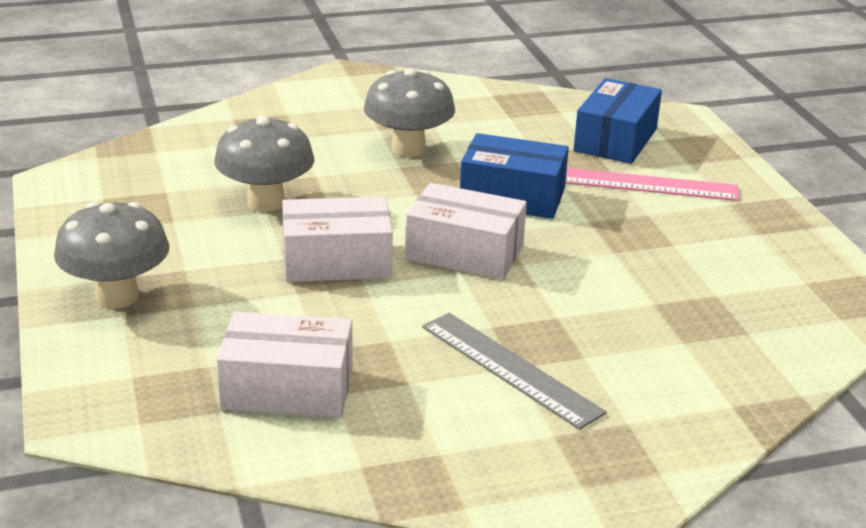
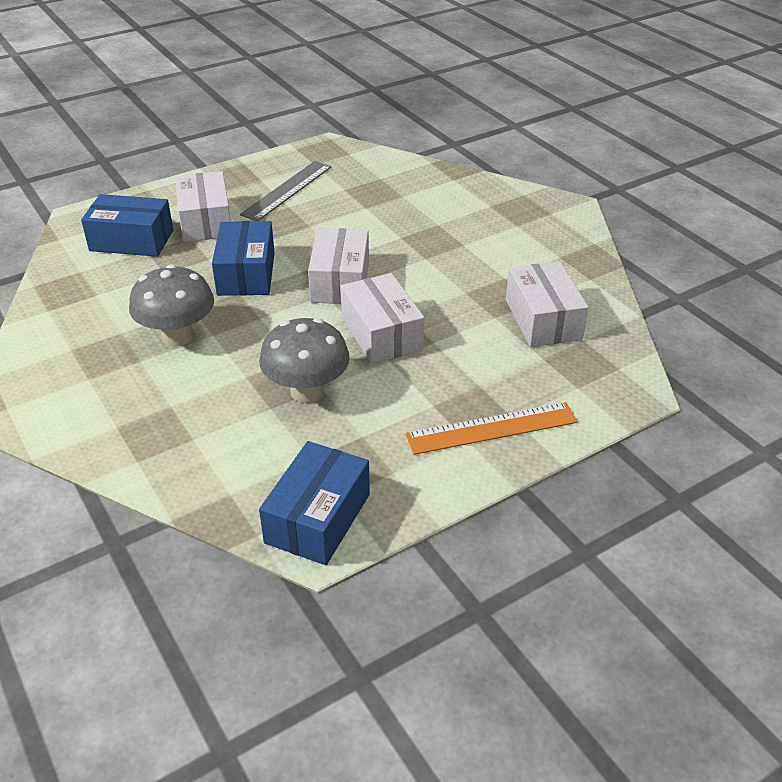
camera: 105 degrees left, 10 degrees up
grey mushroom [54,202,169,309] -> orange ruler [406,402,578,455]
grey ruler [422,313,607,430] -> grey ruler moved to [240,161,332,221]
pink ruler [565,168,739,201] -> white box [175,171,231,242]
none -> blue box [259,441,370,565]

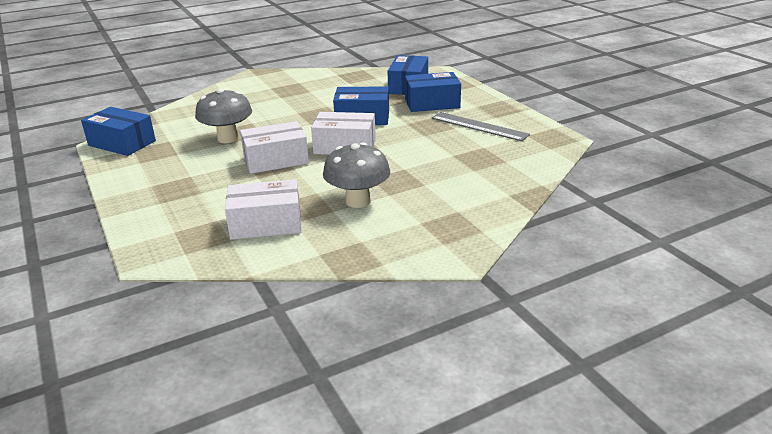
camera: 95 degrees right, 10 degrees down
grey mushroom [129,264,214,346] -> grey mushroom moved to [323,142,390,208]
white box [175,171,231,242] -> blue box [405,72,461,112]
orange ruler [406,402,578,455] -> none

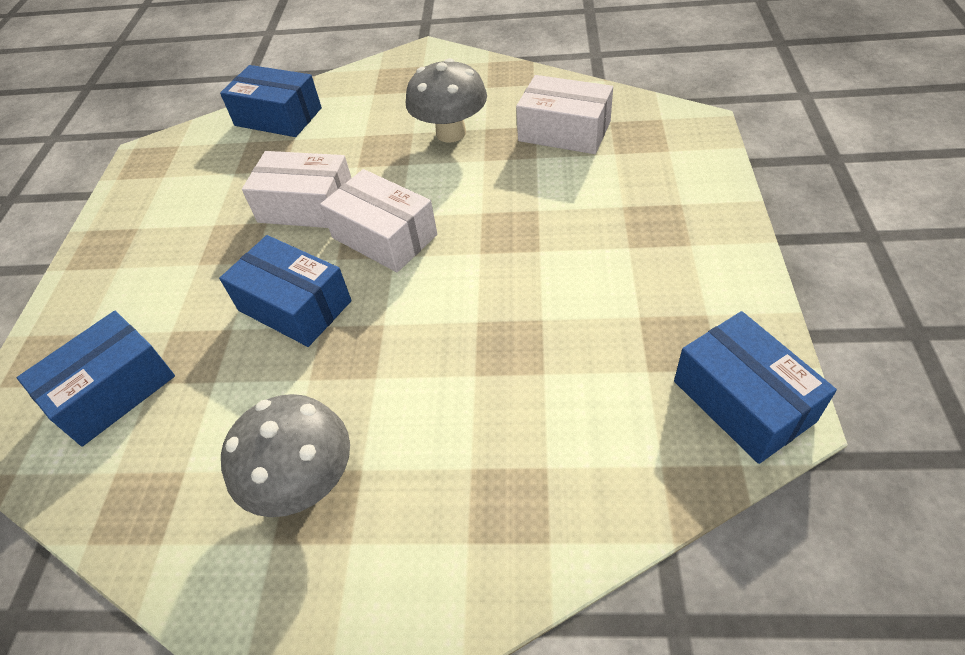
camera: 145 degrees left, 20 degrees up
grey mushroom [195,88,252,143] -> grey mushroom moved to [221,394,350,517]
white box [240,121,309,174] -> white box moved to [242,151,351,228]
blue box [405,72,461,112] -> blue box moved to [220,65,322,137]
grey ruler [431,112,530,141] -> none

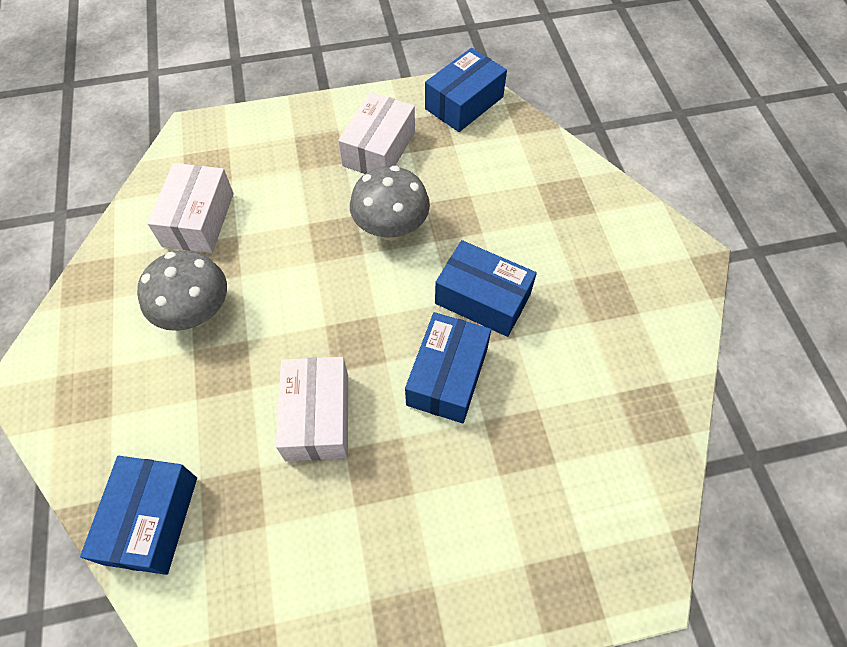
camera: 110 degrees left, 10 degrees up
blue box [17,311,175,447] -> blue box moved to [435,240,537,337]
grey mushroom [221,394,350,517] -> grey mushroom moved to [350,166,430,241]
white box [320,169,437,272] -> white box moved to [338,92,415,174]

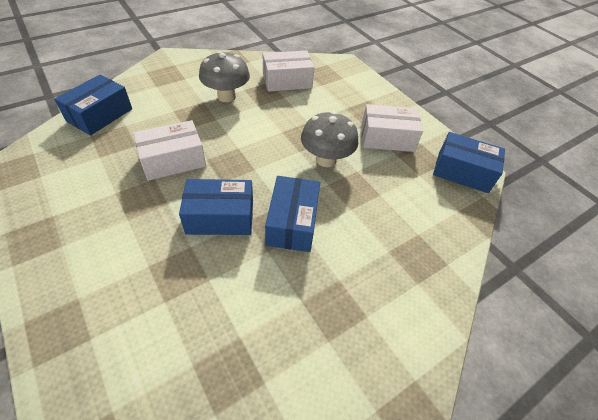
camera: 65 degrees right, 10 degrees down
blue box [80,456,197,575] -> blue box turned 45 degrees counterclockwise [54,75,132,136]

